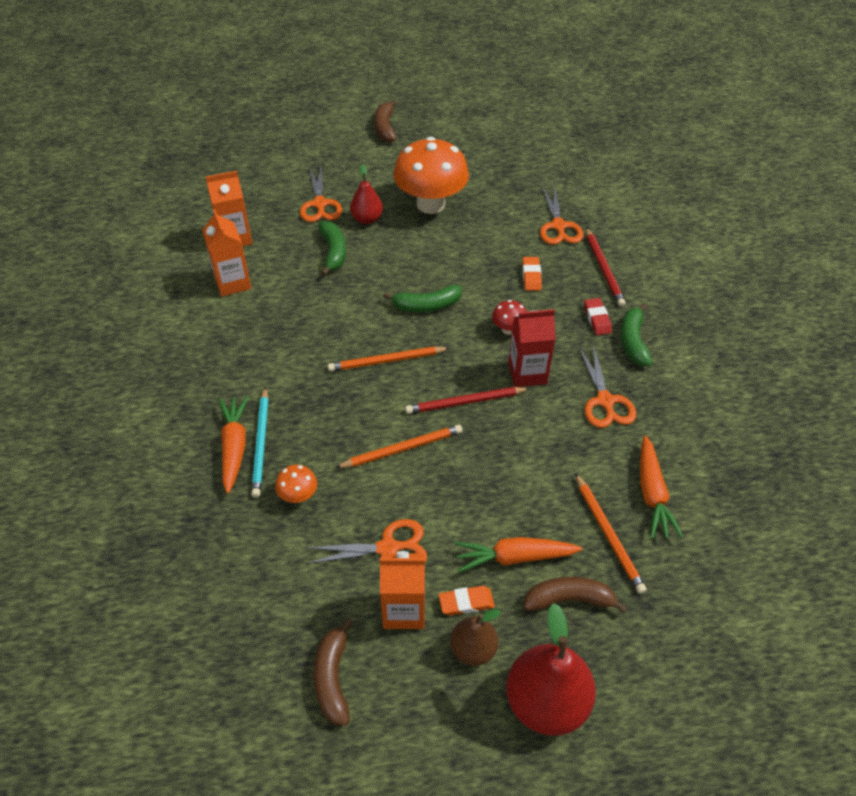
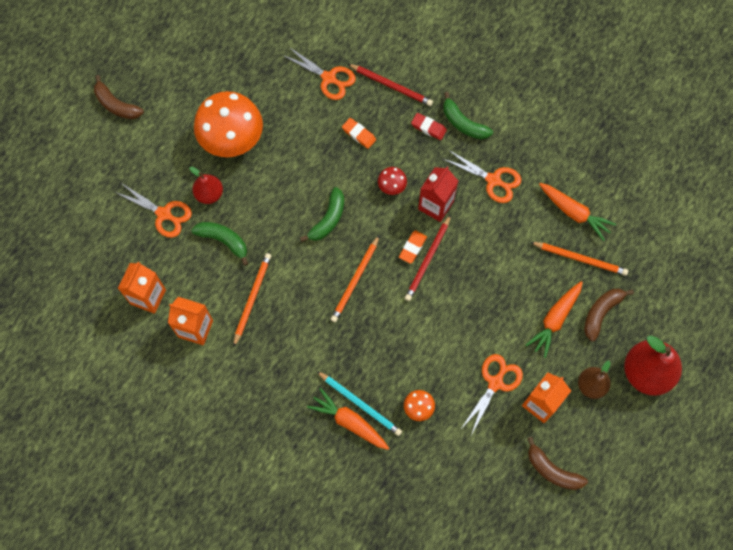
camera: 50 degrees left, 20 degrees up
orange pencil [335,425,462,468] -> orange pencil moved to [233,253,271,347]
orange eraser [439,586,495,615] -> orange eraser moved to [399,230,427,264]

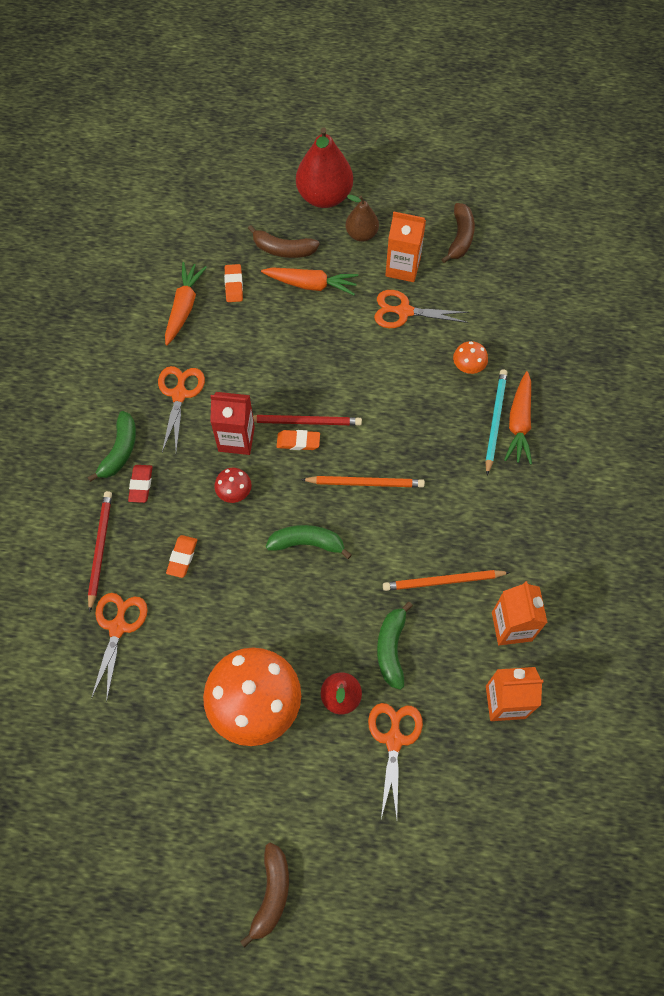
camera: 115 degrees left, 5 degrees down
orange pencil [530,242,628,276] -> orange eraser [224,264,243,302]

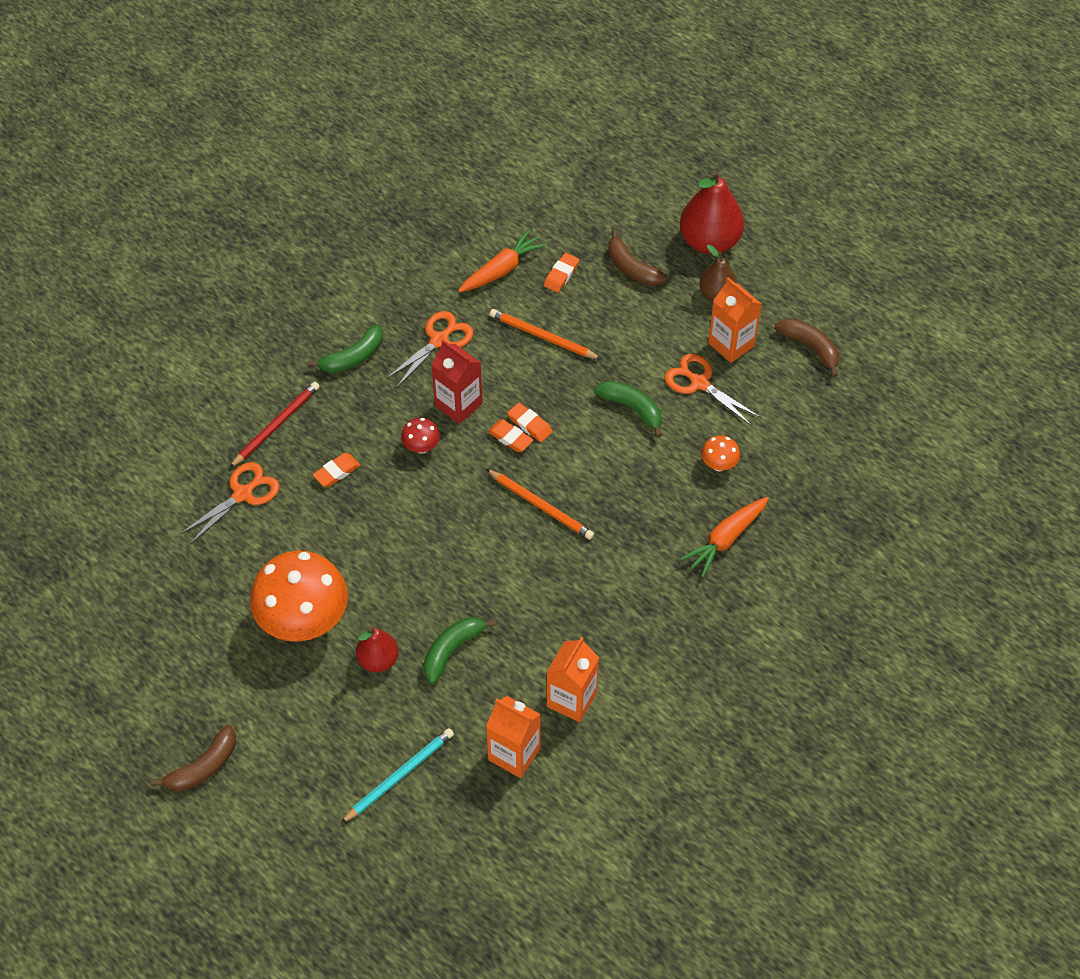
camera: 35 degrees right, 10 degrees down
red eraser [128,465,152,503] -> none
red pencil [253,415,362,426] -> orange eraser [507,403,553,442]
orange carrot [261,267,358,295] -> none
green banana [266,525,352,559] -> green banana moved to [594,381,662,438]
orange scissors [368,703,423,819] -> none
orange pencil [383,570,511,591] -> orange pencil moved to [490,309,601,359]
brown banana [442,203,475,263] -> brown banana turned 90 degrees counterclockwise [775,318,839,377]
turquoise pencil [485,369,507,475] -> turquoise pencil moved to [341,728,454,823]

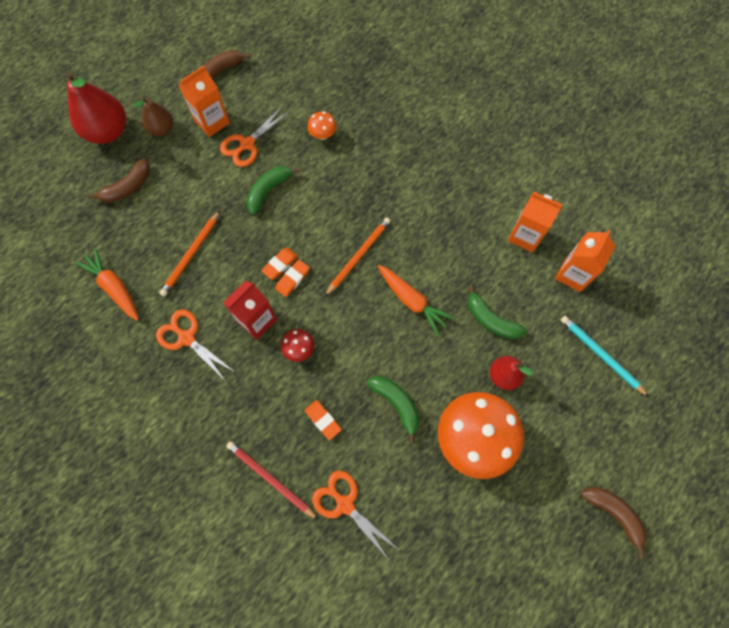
camera: 90 degrees left, 15 degrees up
green banana [308,324,383,373] -> green banana moved to [367,376,420,443]
orange eraser [544,253,579,293] -> none
orange carrot [680,497,769,577] -> orange carrot moved to [378,265,454,335]

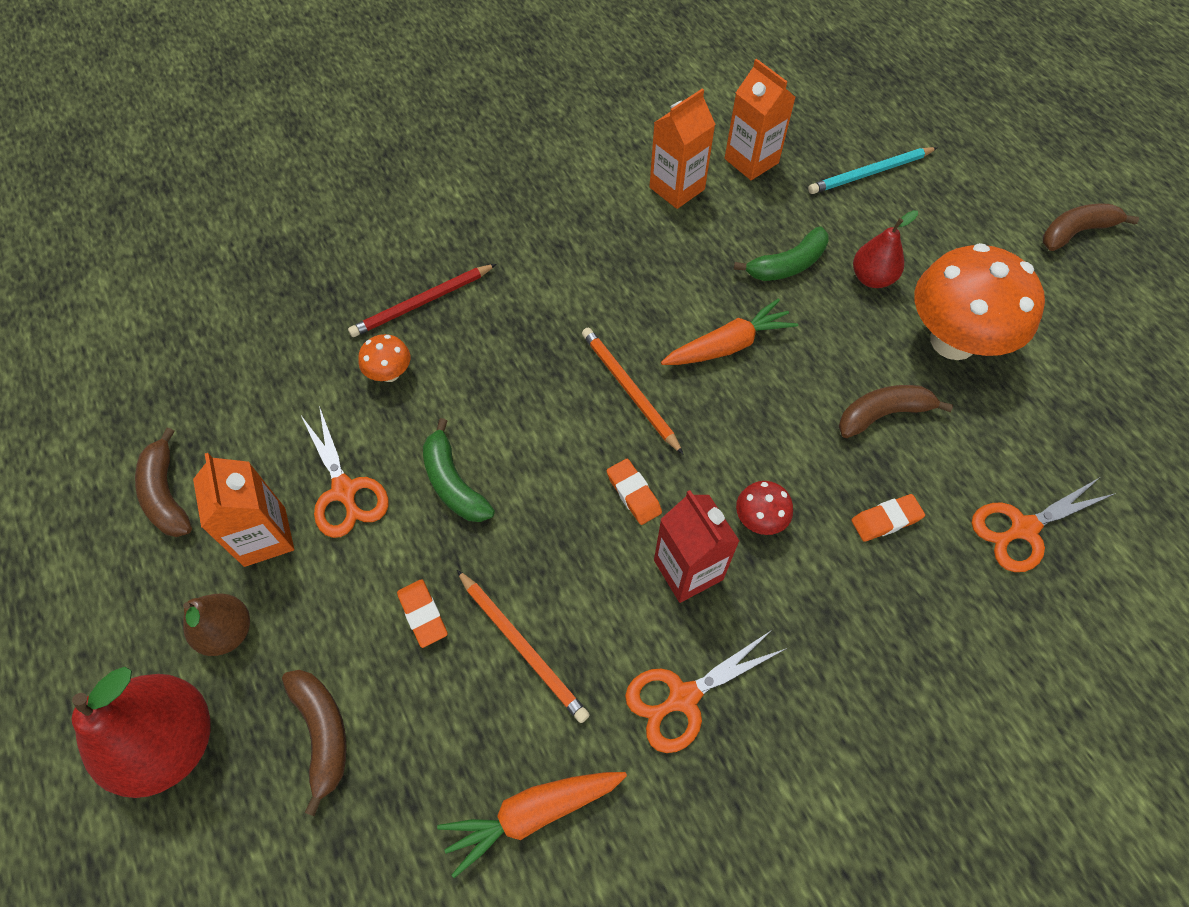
camera: 70 degrees left, 10 degrees down
red pencil [226,441,319,520] -> red pencil moved to [348,264,496,337]
orange eraser [261,248,298,280] -> orange eraser moved to [397,579,448,648]
green banana [367,376,420,443] -> brown banana [839,385,953,438]

